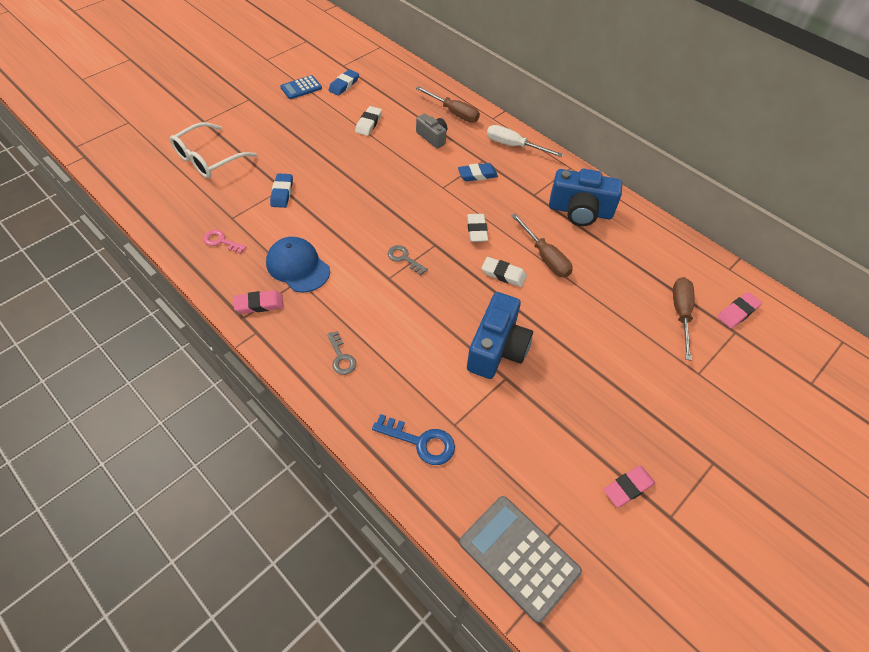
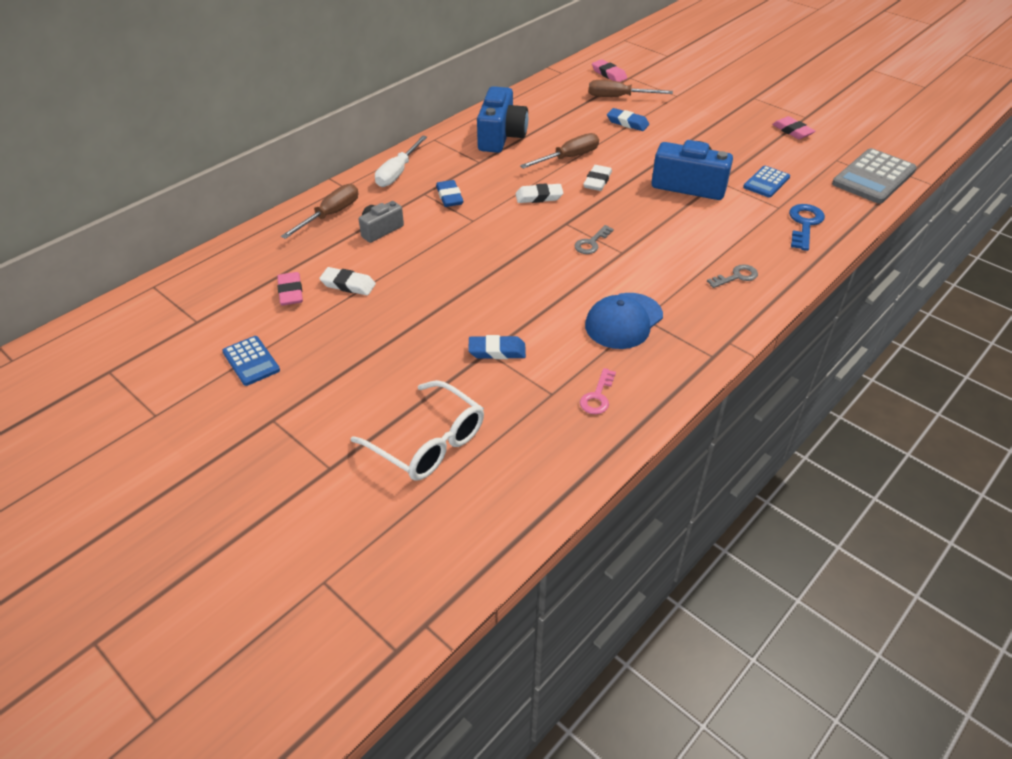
camera: 90 degrees left, 10 degrees down
pink eraser [234,290,283,314] -> pink eraser moved to [277,272,303,305]
blue eraser [328,69,359,96] -> blue eraser moved to [607,108,649,131]
none -> blue calculator [743,166,790,198]

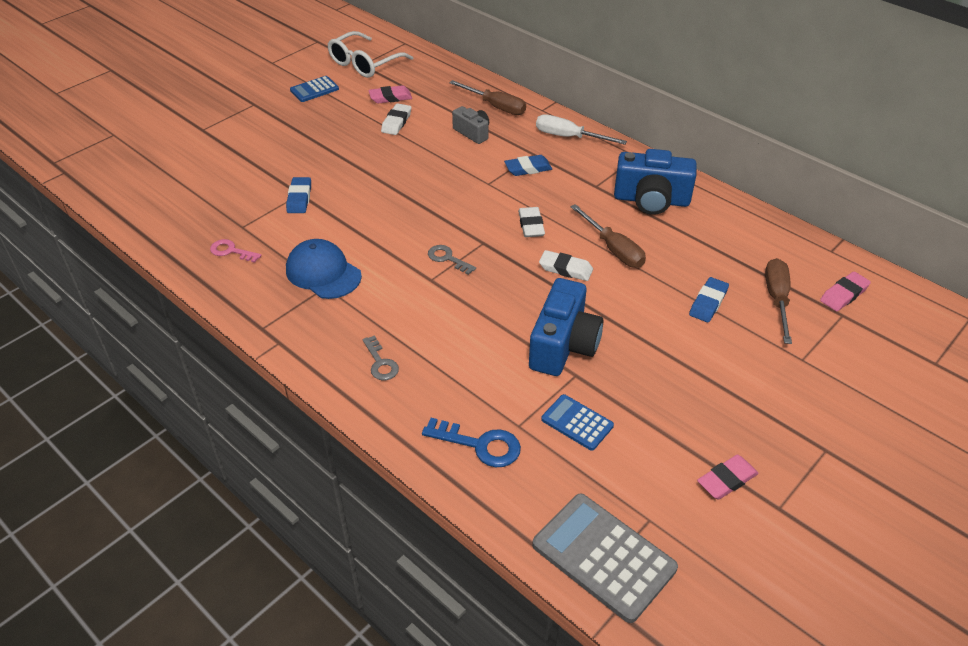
camera: 90 degrees right, 0 degrees up
white glasses [351,380,484,481] -> white glasses moved to [328,31,413,78]

